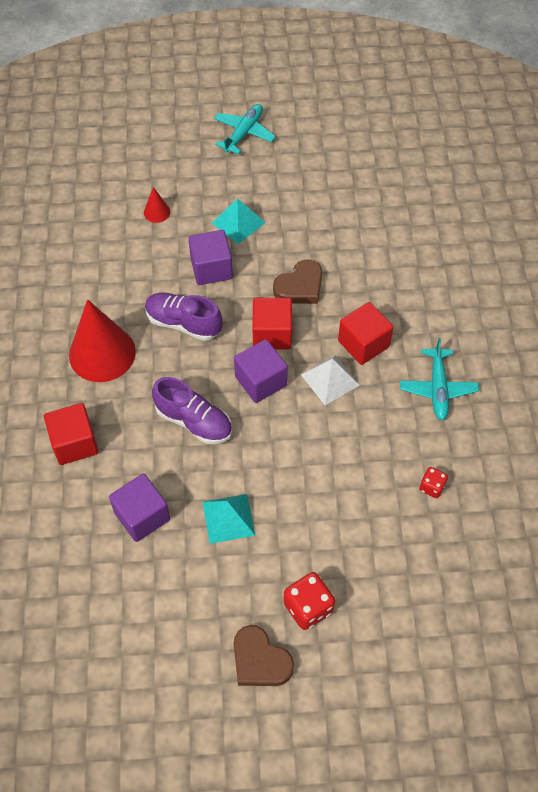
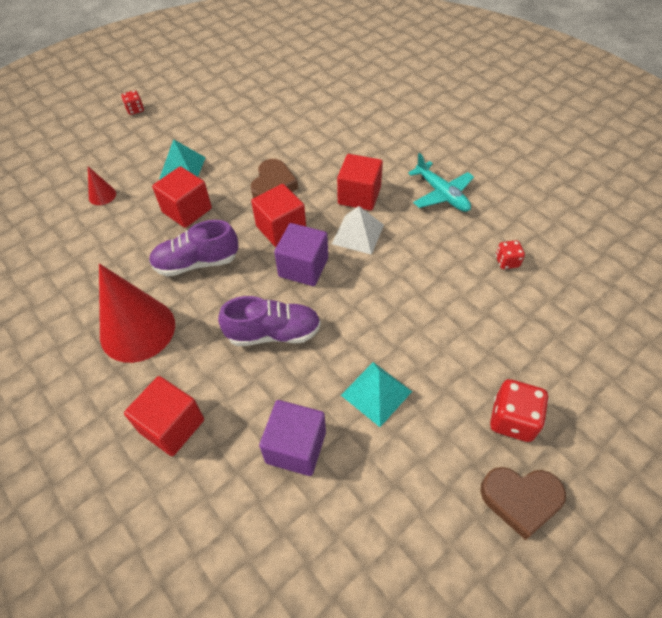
camera: 35 degrees left, 5 degrees down
purple cube [188,230,233,285] -> red cube [152,166,212,228]
turquoise plane [214,104,276,155] -> red dice [121,90,144,115]

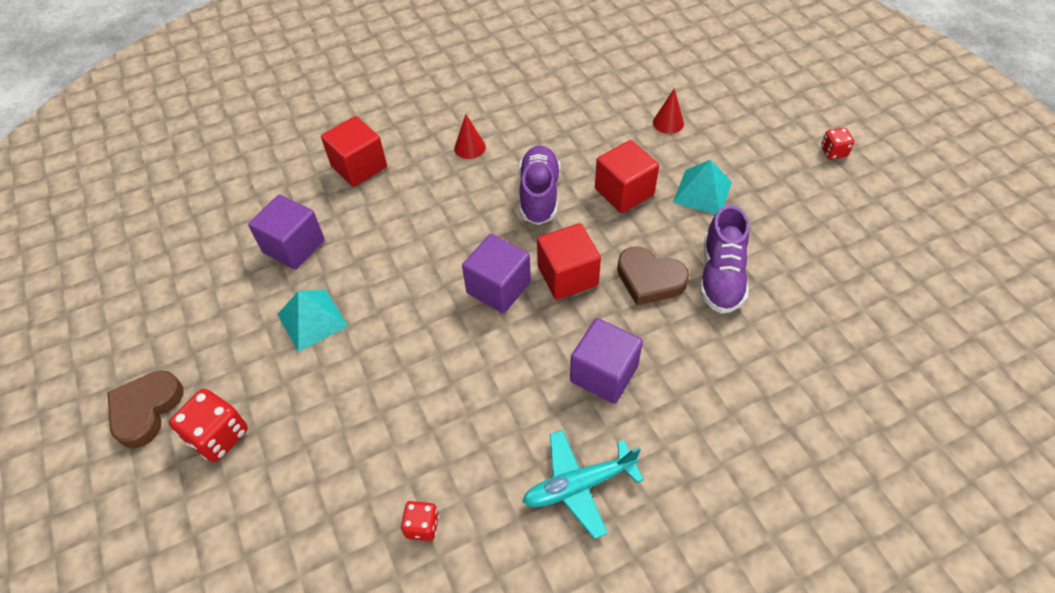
camera: 105 degrees right, 0 degrees up
red cone [99,264,175,363] -> red cone [454,114,486,159], size x0.44
purple shoe [218,296,321,346] -> purple shoe moved to [700,205,749,314]
white pyramid [332,206,384,255] -> none
red cube [337,154,383,211] -> purple cube [570,318,643,404]

